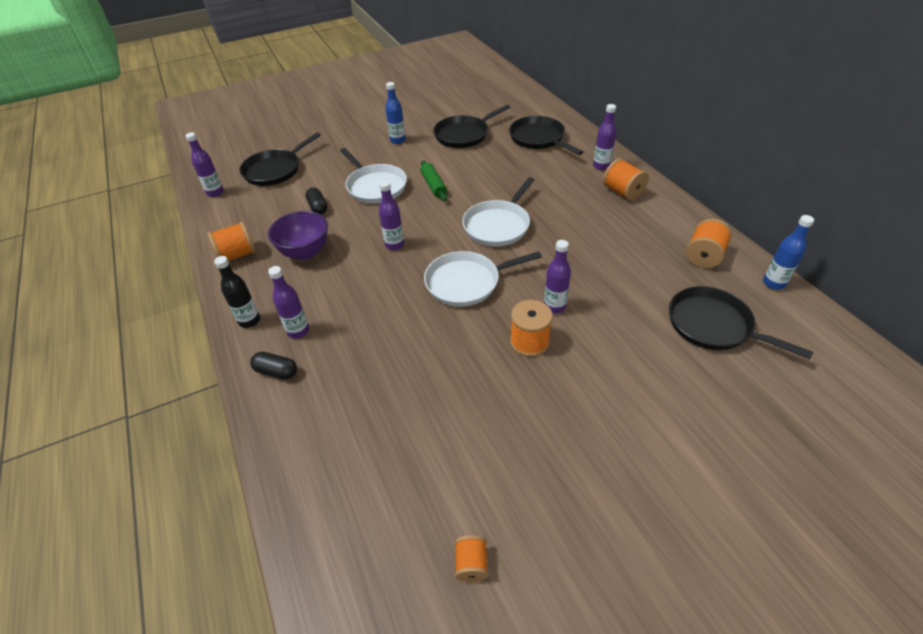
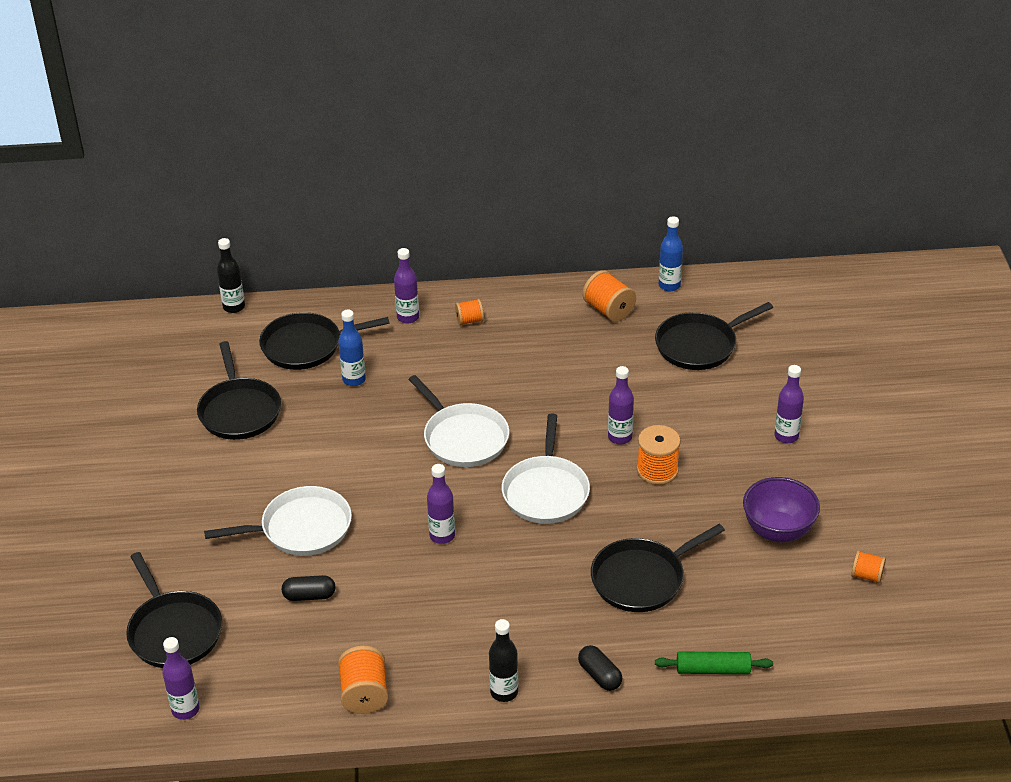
camera: 70 degrees left, 5 degrees down
black capsule [250,352,297,379] -> black capsule turned 75 degrees counterclockwise [578,645,622,691]
purple bowl [268,211,328,260] -> purple bowl moved to [743,477,820,542]
purple bottle [268,266,309,339] -> purple bottle moved to [774,365,804,443]
blue bottle [385,82,406,144] -> blue bottle moved to [338,310,366,386]
green rolling pin [421,160,447,201] -> green rolling pin moved to [655,651,773,674]
orange spool [603,158,649,201] -> orange spool [455,299,484,326], size x0.61
none -> black bottle [217,238,245,313]
none -> black pan [591,524,725,612]

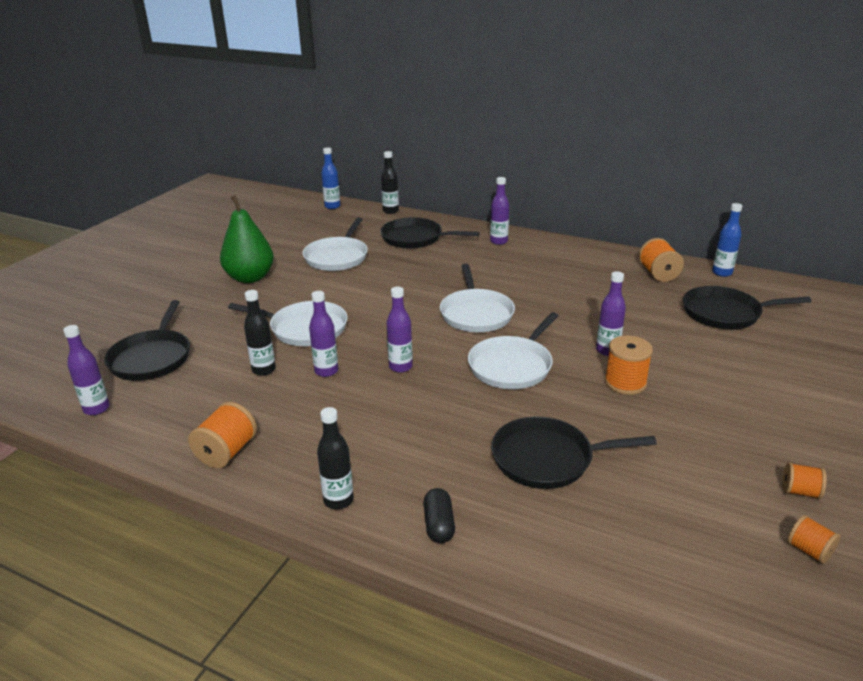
camera: 30 degrees right, 10 degrees down
black pan [197,341,281,440] -> white pan [302,217,368,271]
black capsule [281,575,336,601] -> black bottle [244,290,276,376]
blue bottle [338,310,366,386] -> blue bottle moved to [321,148,340,209]
orange spool [455,299,484,326] -> orange spool moved to [782,462,827,499]
green rolling pin [655,651,773,674] -> none
purple bowl [743,477,820,542] -> none
purple bottle [774,365,804,443] -> purple bottle moved to [309,291,338,377]
none -> green pear [220,195,274,283]

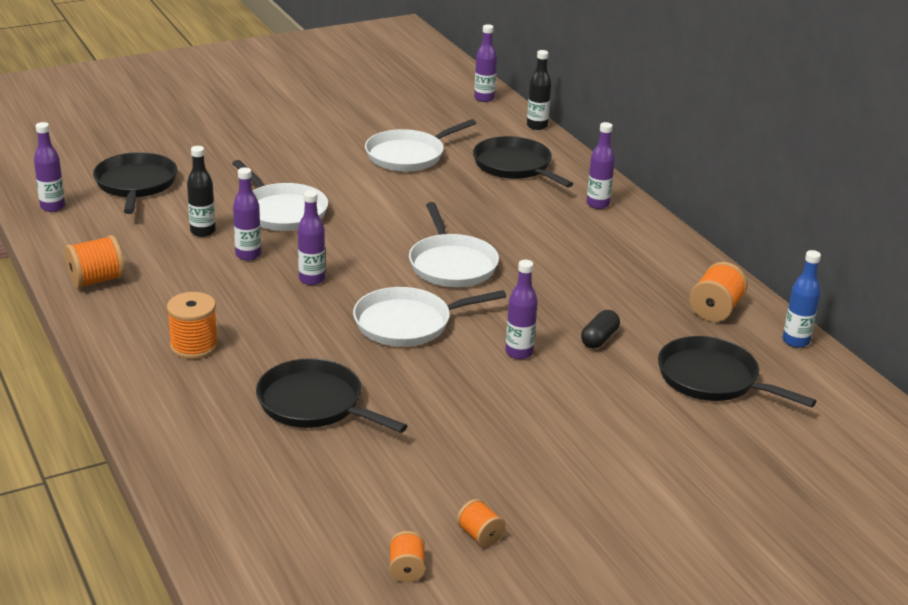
camera: 35 degrees right, 0 degrees up
black pan [104,300,190,381] -> black pan turned 135 degrees clockwise [93,152,177,214]
green pear [220,195,274,283] -> none
black bottle [317,407,354,510] -> none
blue bottle [321,148,340,209] -> purple bottle [474,24,497,102]
black capsule [423,488,455,543] -> black capsule moved to [581,310,620,348]
white pan [440,264,515,332] -> white pan turned 45 degrees counterclockwise [409,202,499,287]
orange spool [605,336,653,395] -> orange spool moved to [167,292,218,359]

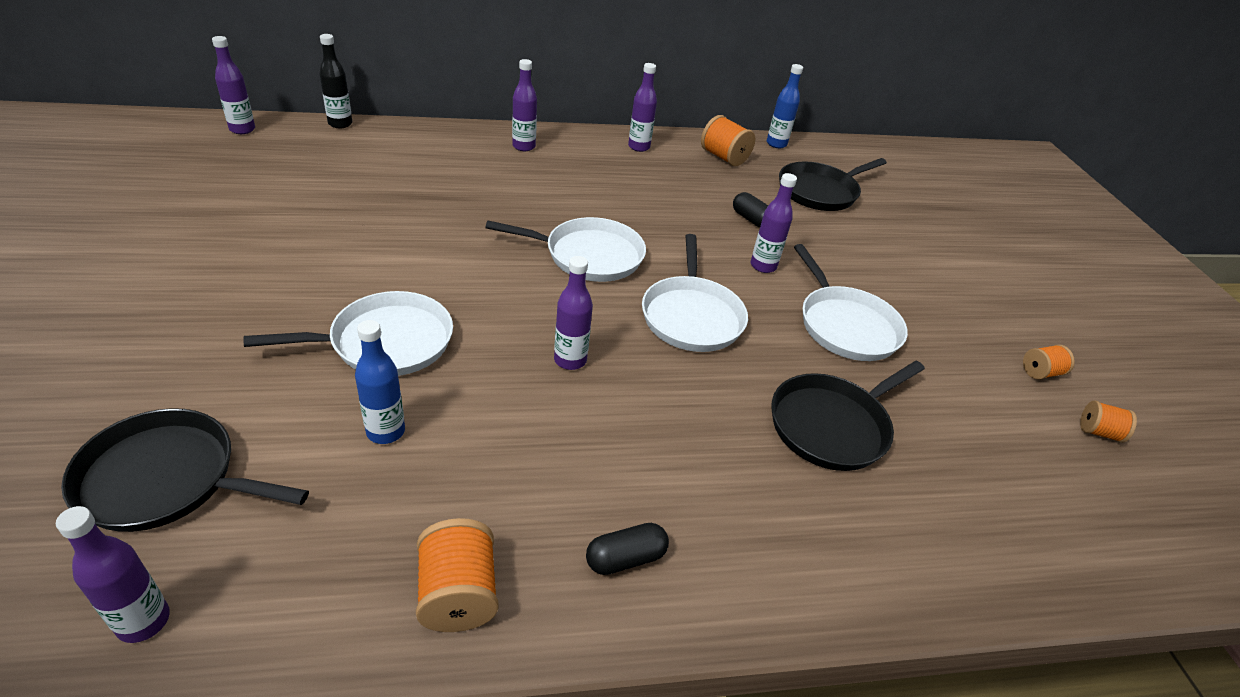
camera: 75 degrees left, 10 degrees up
orange spool [167,292,218,359] -> none
black bottle [187,146,216,237] -> blue bottle [355,320,405,444]
purple bottle [233,167,261,260] -> purple bottle moved to [628,63,657,152]
white pan [365,119,476,172] -> white pan moved to [794,244,908,361]
black pan [473,136,573,188] -> none
none -> black capsule [586,523,669,575]

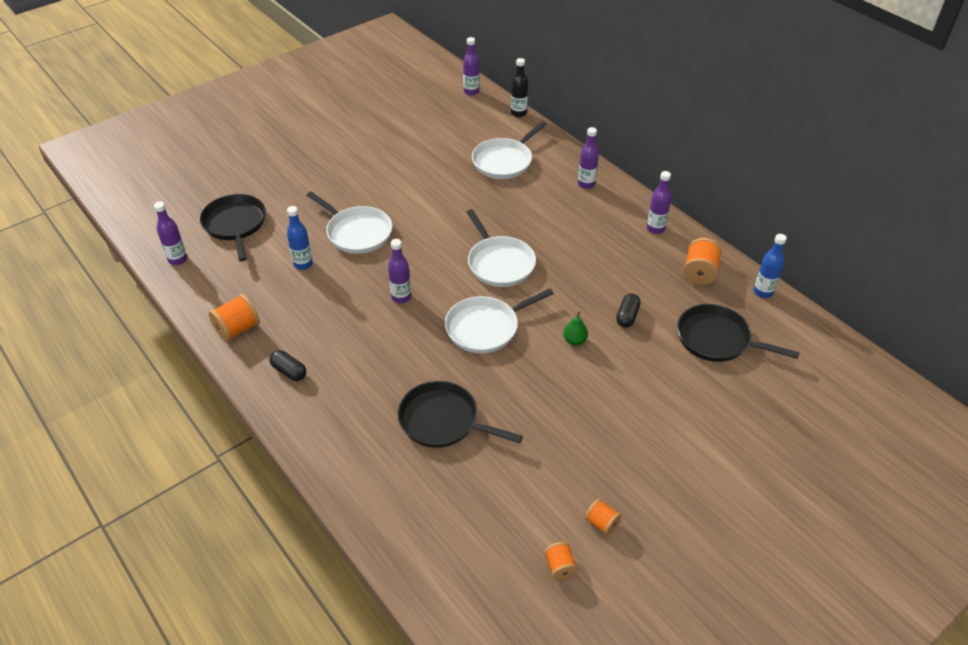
camera: 65 degrees right, 5 degrees up
purple bottle [751,173,797,273] -> green pear [563,311,588,346]
white pan [794,244,908,361] -> white pan moved to [472,121,546,179]

